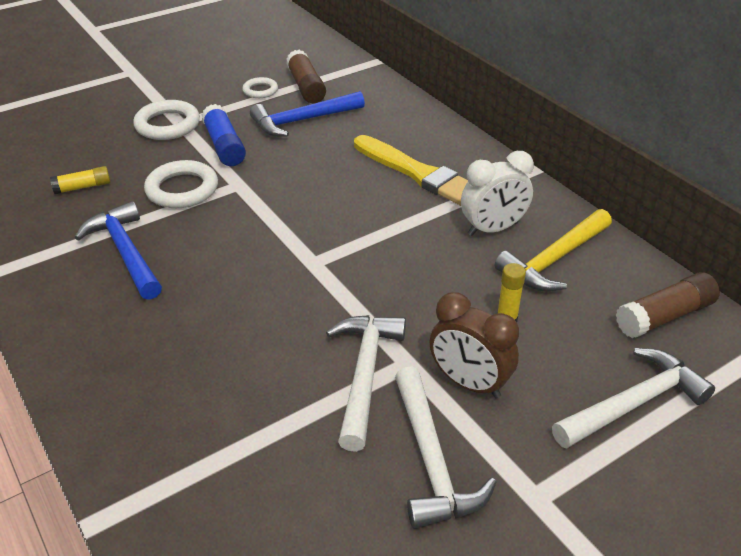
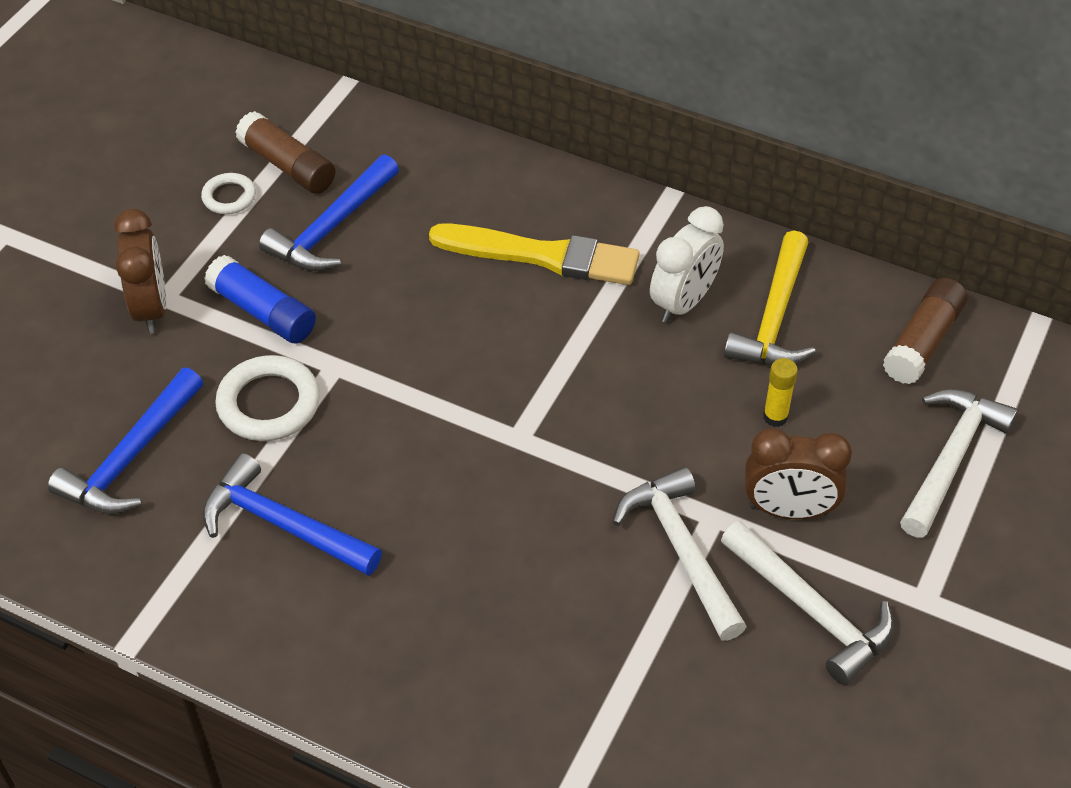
camera: 30 degrees left, 10 degrees up
yellow glue stick [50,166,111,194] -> blue hammer [48,367,203,514]
white ring [133,100,200,140] -> brown clock [114,209,166,333]

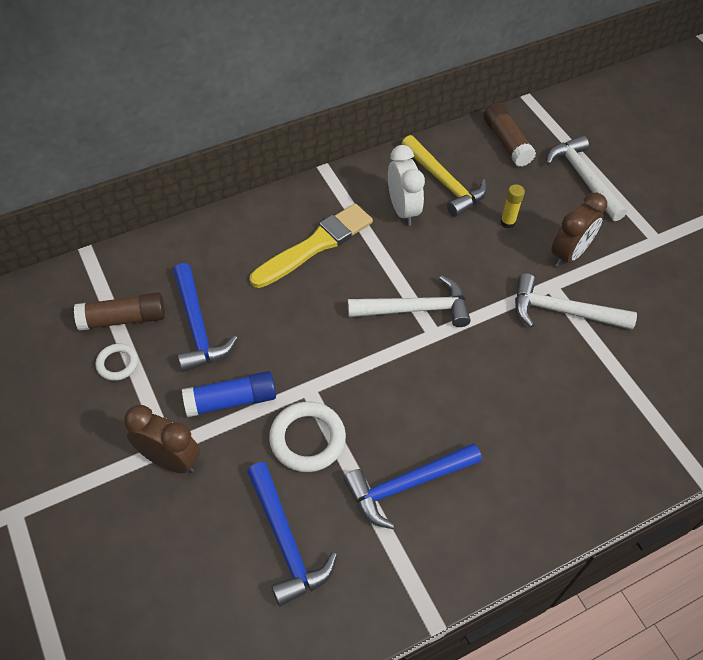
camera: 55 degrees left, 5 degrees up
white hammer [721,521,894,685] -> white hammer moved to [348,275,471,327]

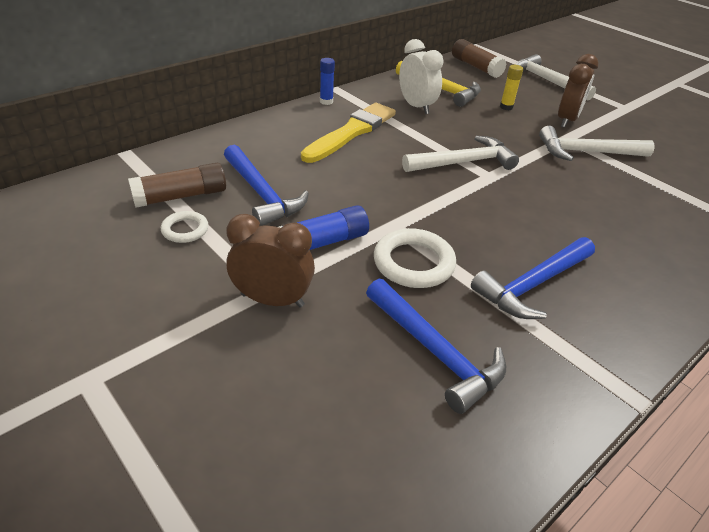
camera: 15 degrees left, 15 degrees down
none -> blue glue stick [320,58,335,105]

